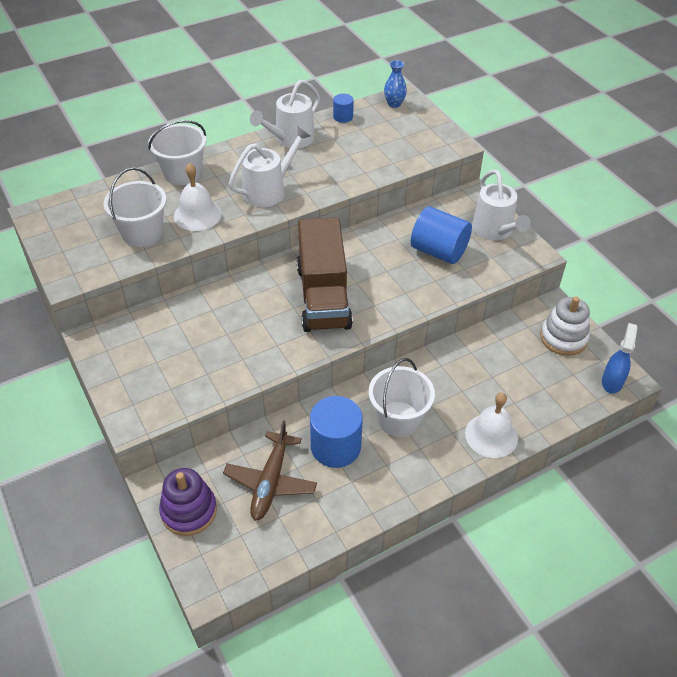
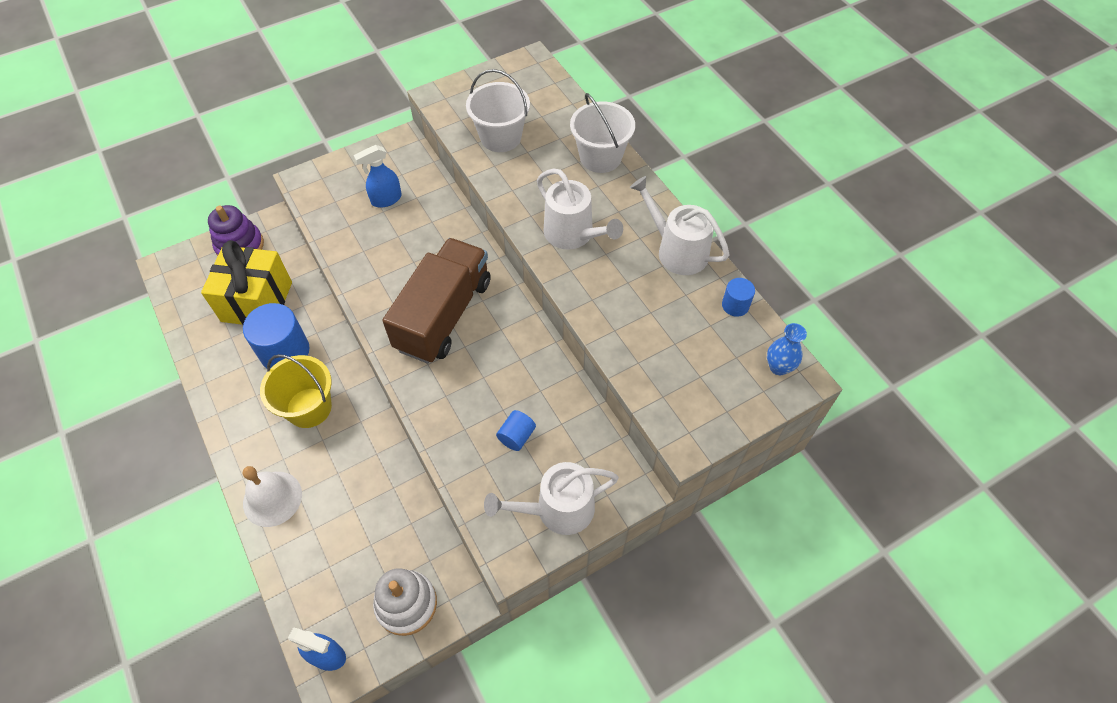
camera: 90 degrees right, 10 degrees up
white bell [174,163,222,231] -> none
brown plane [223,420,317,521] -> yellow gift [201,240,292,325]
brown truck [297,217,353,332] -> brown truck turned 120 degrees clockwise [382,238,491,364]
white bucket [369,358,435,437] -> yellow bucket [260,354,332,428]
blue cylinder [411,206,472,264] -> blue cylinder [496,410,536,451], size x0.51
none -> blue spray bottle [353,145,402,208]

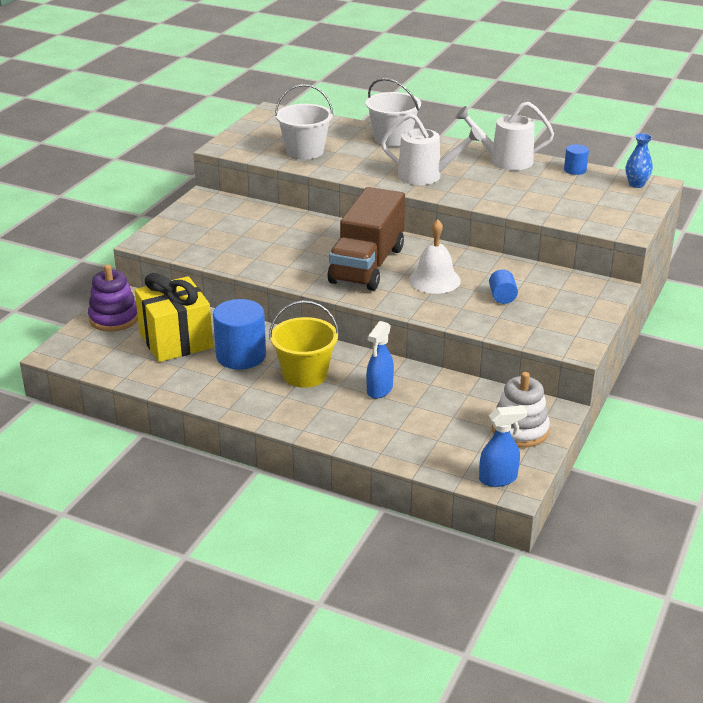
camera: 35 degrees left, 25 degrees down
white bell [243,466,302,527] -> white bell moved to [409,219,461,294]
blue spray bottle [353,145,402,208] -> blue spray bottle moved to [366,321,394,399]
brown truck [382,238,491,364] -> brown truck turned 150 degrees counterclockwise [328,187,405,291]
white watering can [484,462,619,535] -> none

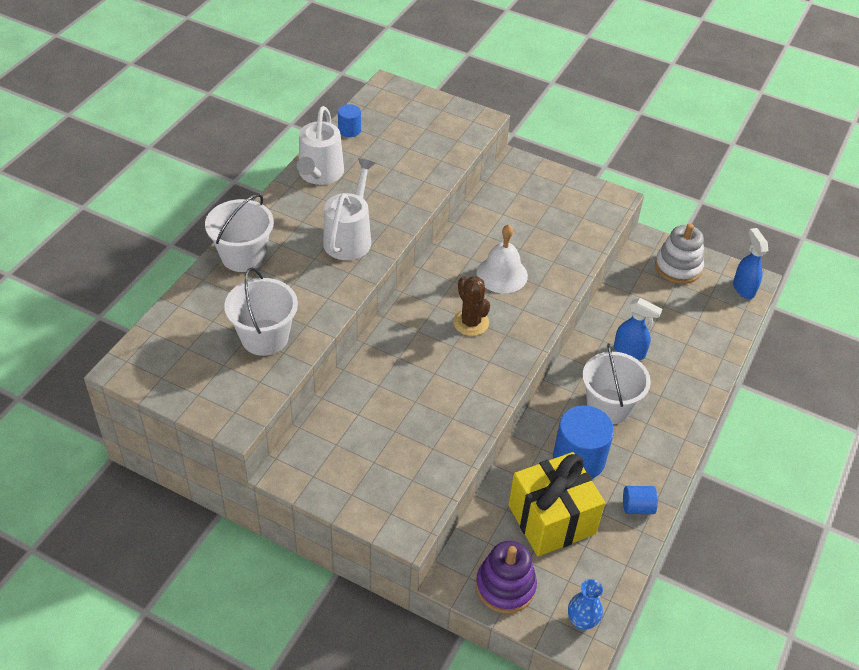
camera: 90 degrees left, 15 degrees up
yellow bucket [269,300,339,388] -> white bucket [582,343,651,424]
brown truck [328,187,405,291] -> brown cactus [453,276,490,336]
blue cylinder [489,269,518,304] -> blue cylinder moved to [623,486,658,514]
blue vase [626,133,653,188] -> blue vase moved to [568,579,603,630]

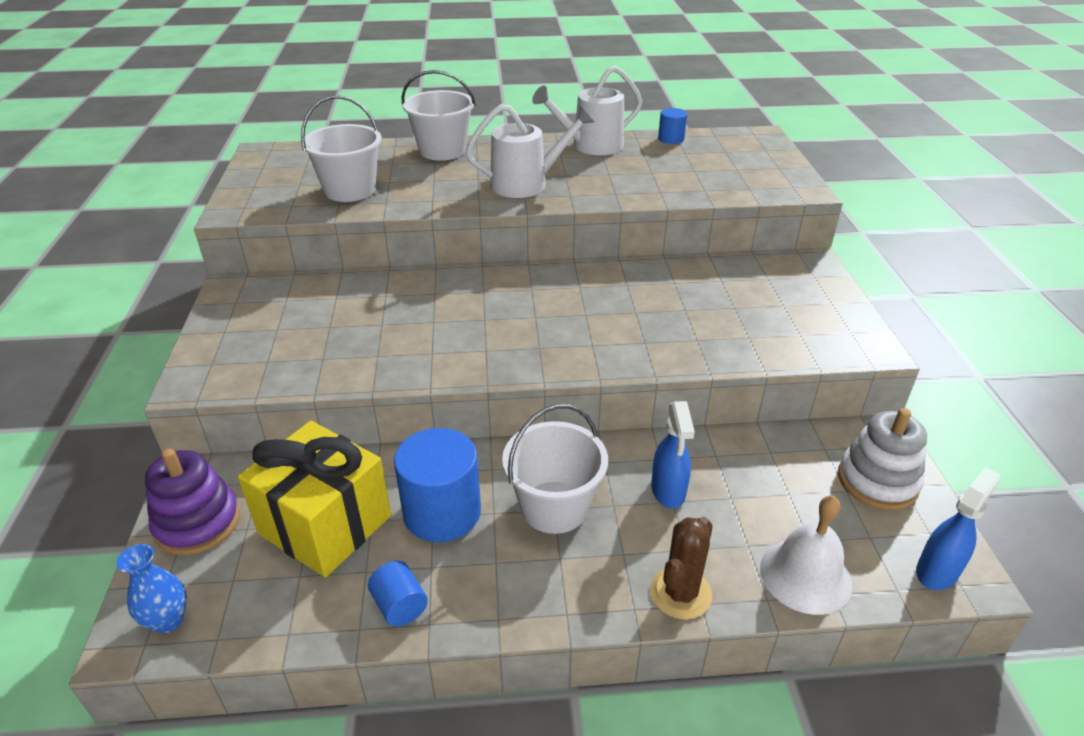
camera: 60 degrees right, 10 degrees down
brown cactus [453,276,490,336] -> brown cactus moved to [650,517,713,620]
white bell [476,224,528,293] -> white bell moved to [760,495,852,615]

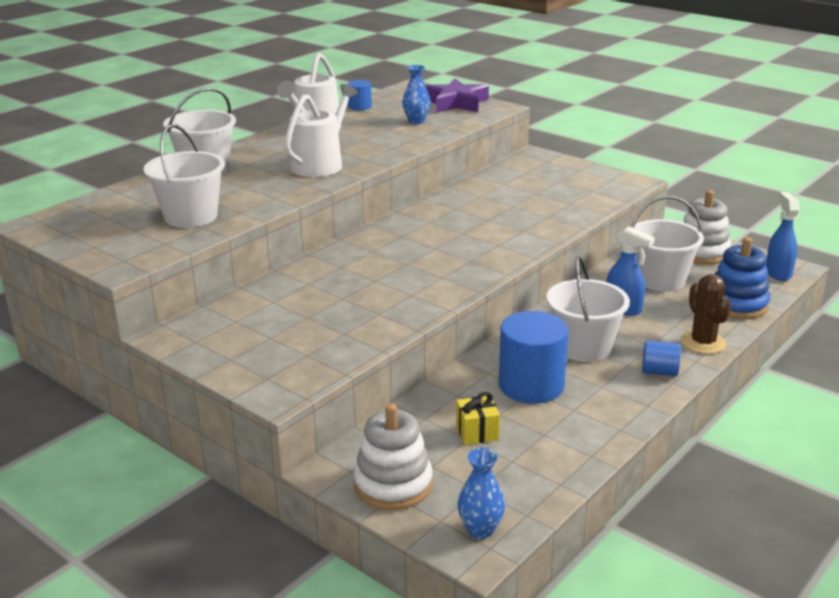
camera: 45 degrees left, 10 degrees down
purple stacking toy [145,449,240,555] -> white stacking toy [353,403,433,510]
yellow gift [238,421,391,577] -> yellow gift [456,392,500,445], size x0.42
blue cylinder [368,561,428,626] -> blue cylinder moved to [642,340,681,376]
white bell [760,495,852,615] -> blue stacking toy [715,237,770,319]
none -> blue vase [402,65,431,124]
none -> purple star [425,78,489,113]
none -> white bucket [631,196,704,292]

